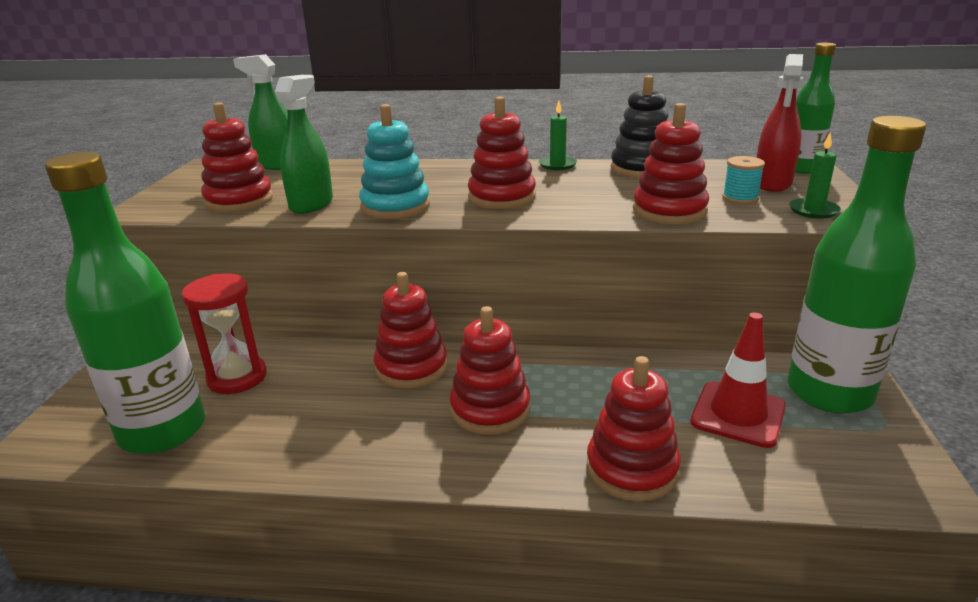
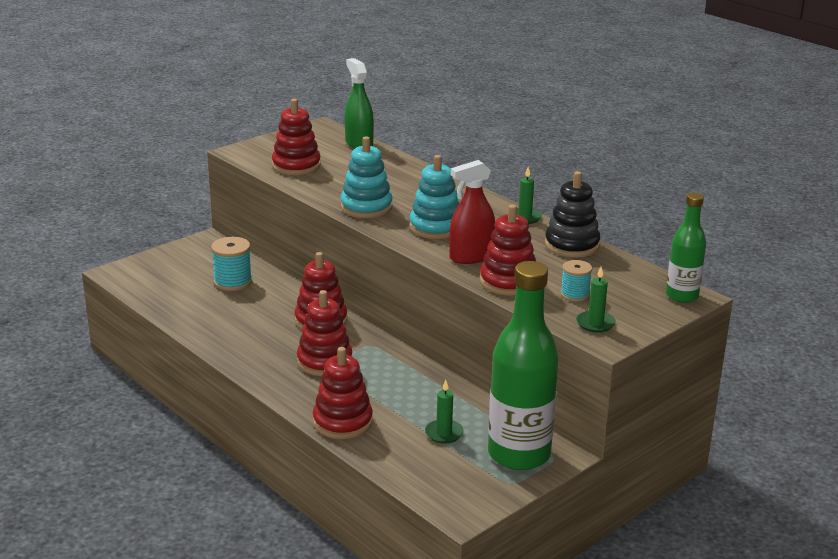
camera: 40 degrees right, 0 degrees up
green bottle [45,152,205,454] -> none
red hourglass [182,274,267,394] -> turquoise spool [211,237,252,291]
green spray bottle [275,75,333,214] -> none
red stacking toy [468,96,536,209] -> turquoise stacking toy [409,155,460,239]
red traffic cone [690,313,786,448] -> green candle [425,380,464,444]
red spray bottle [756,54,803,192] -> red spray bottle moved to [449,160,495,264]

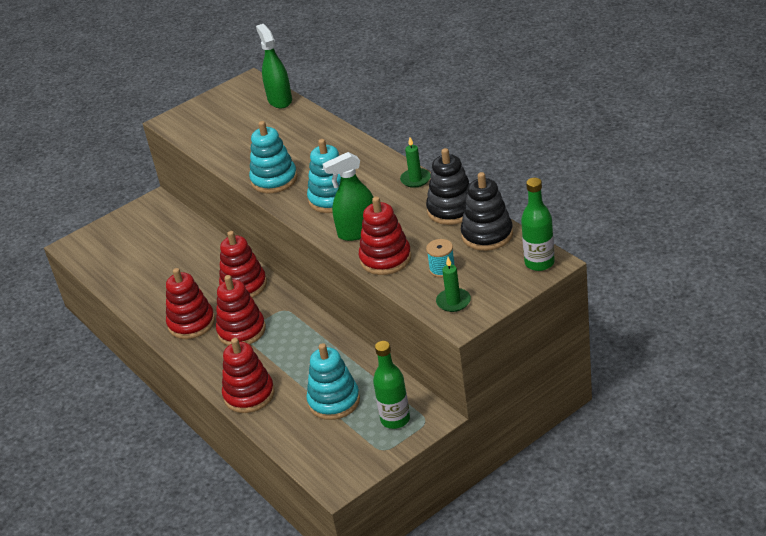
camera: 10 degrees right, 10 degrees up
turquoise spool [211,237,252,291] -> none
red stacking toy [272,99,321,175] -> red stacking toy moved to [166,268,215,339]
green candle [425,380,464,444] -> turquoise stacking toy [306,343,360,420]
red spray bottle [449,160,495,264] -> green spray bottle [323,152,373,241]
green bottle [488,261,559,470] -> green bottle [373,341,410,429], size x0.55
none -> black stacking toy [461,172,513,251]

